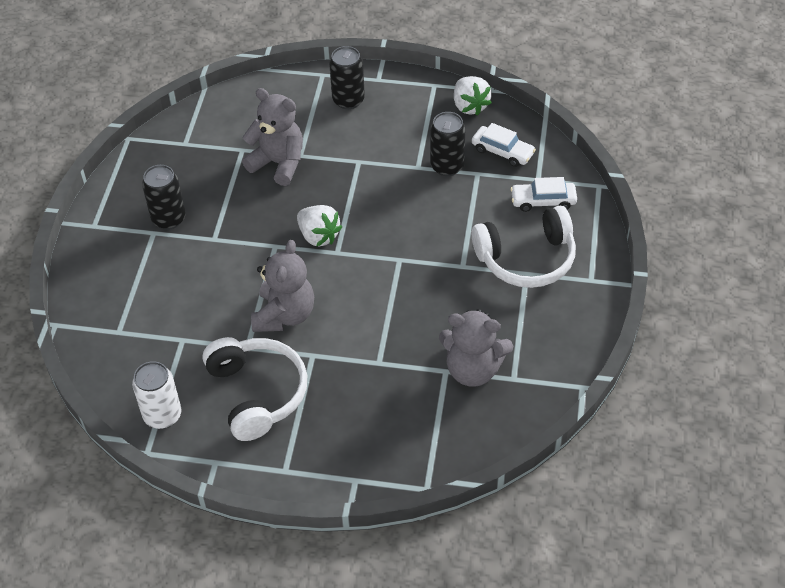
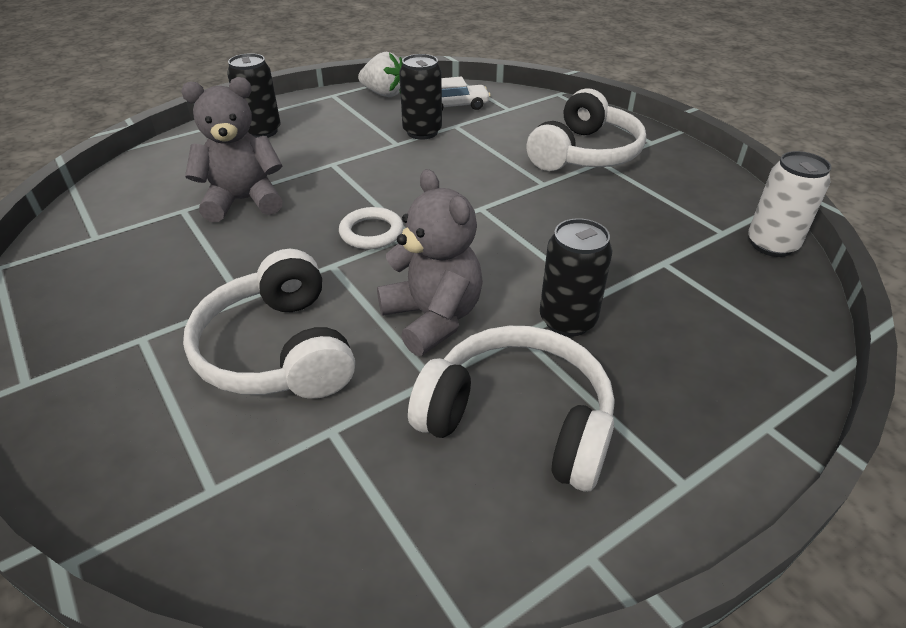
camera: 45 degrees left, 10 degrees down
white can [132,361,182,429] -> white can moved to [748,151,832,257]
black can [142,165,186,230] -> black can moved to [540,218,612,337]
white strawberry [297,205,342,247] -> white ring [339,207,404,249]
grey teddy bear [439,309,513,387] -> none
white car [510,177,577,212] -> none
none -> white headphones [183,249,355,399]

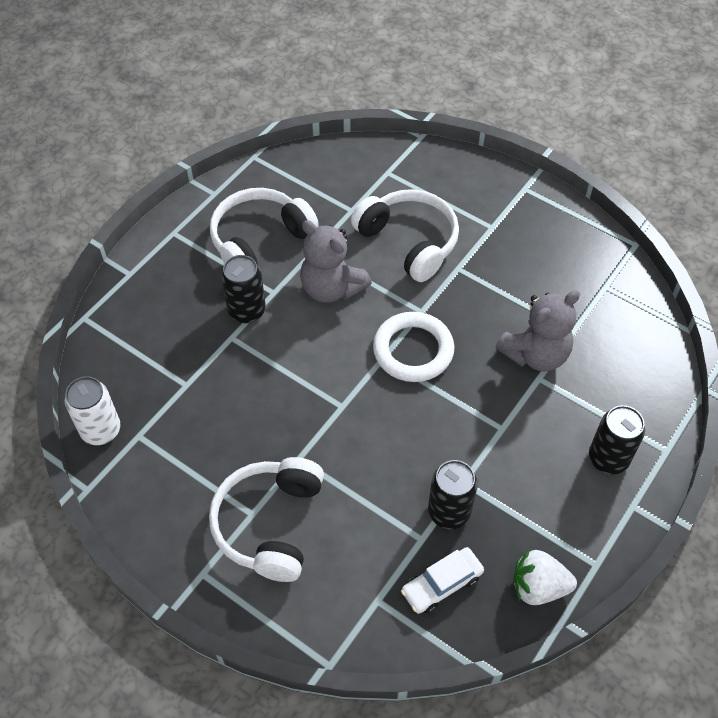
camera: 160 degrees right, 15 degrees up
white ring [339,207,404,249] -> white ring [373,312,454,382], size x1.58
white headphones [408,326,614,492] -> white headphones turned 135 degrees clockwise [210,188,319,265]

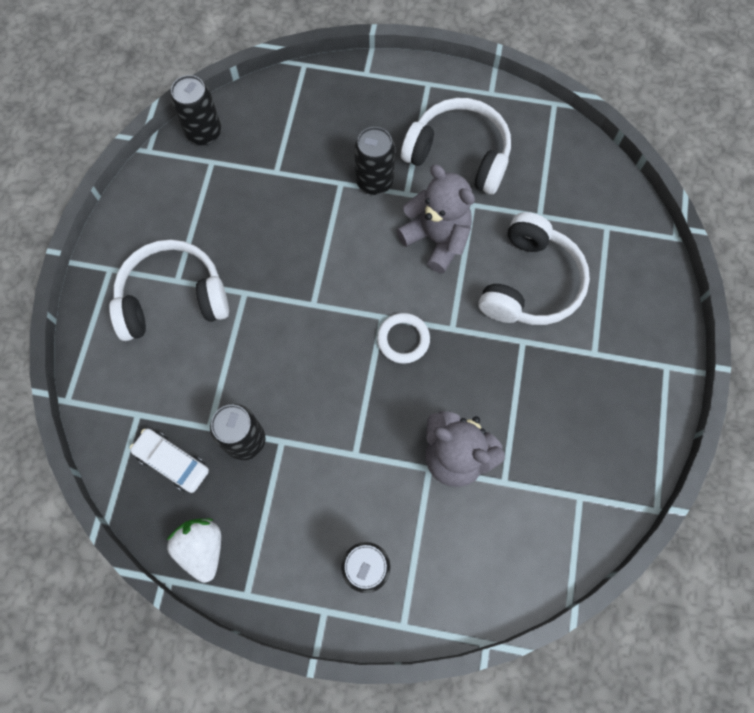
camera: 65 degrees right, 15 degrees up
white can [65,376,121,445] -> black can [171,75,221,145]
grey teddy bear [300,220,372,303] -> grey teddy bear turned 120 degrees clockwise [397,165,475,273]
white ring [373,312,454,382] -> white ring [377,313,430,364], size x0.63

